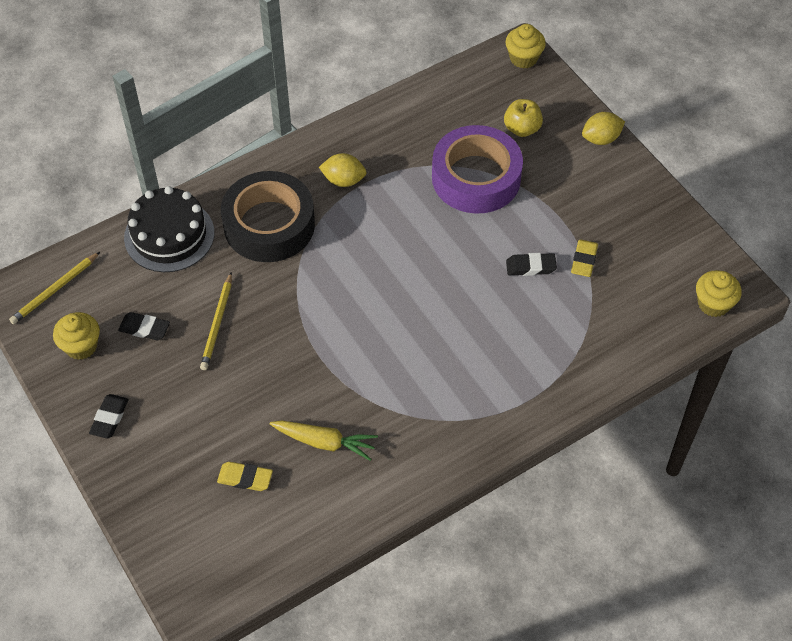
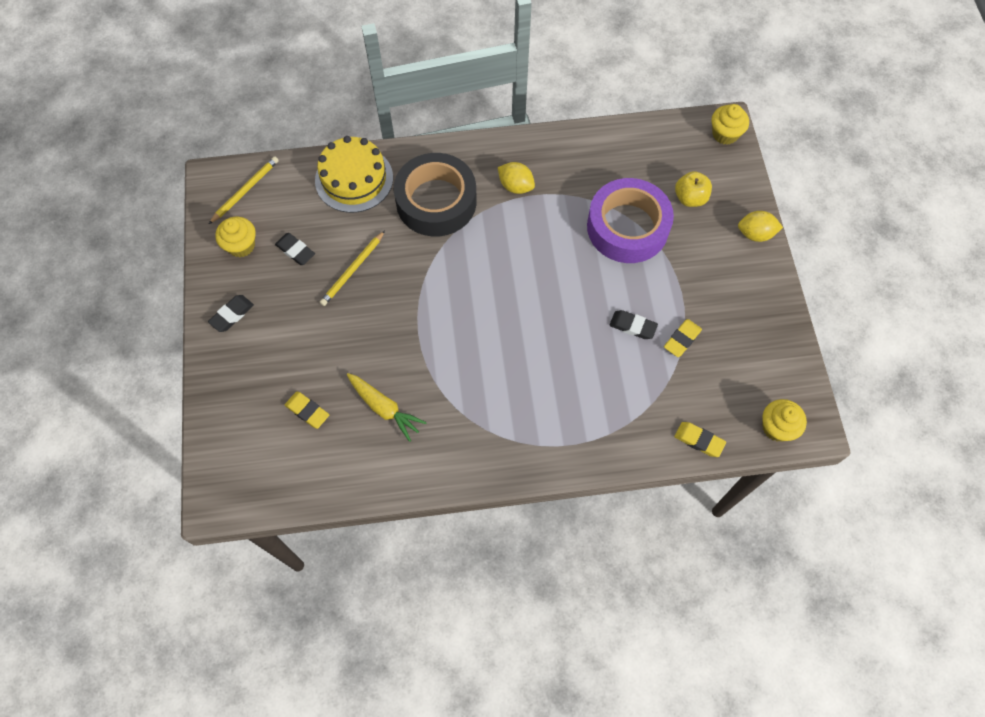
camera: 25 degrees right, 10 degrees up
yellow pencil [9,252,100,324] -> yellow pencil turned 150 degrees clockwise [209,156,279,224]
black cake [124,186,214,272] -> yellow cake [315,136,393,213]
none -> yellow eraser [674,422,726,457]

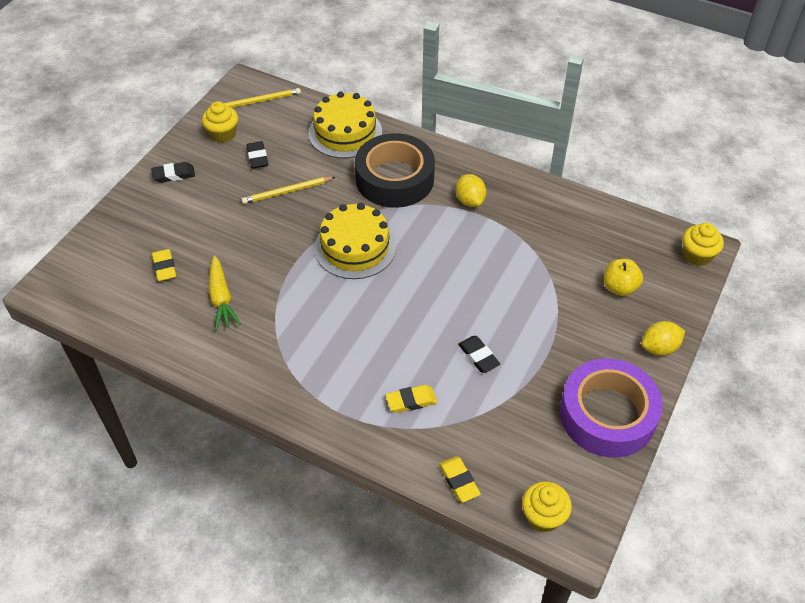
camera: 35 degrees right, 15 degrees down
purple tape [587,178,674,263] -> purple tape moved to [560,358,663,458]
yellow eraser [664,319,702,357] -> yellow eraser moved to [386,385,437,413]
yellow lemon [738,211,783,242] -> yellow lemon turned 60 degrees counterclockwise [641,321,685,356]
none -> yellow cake [314,203,396,279]

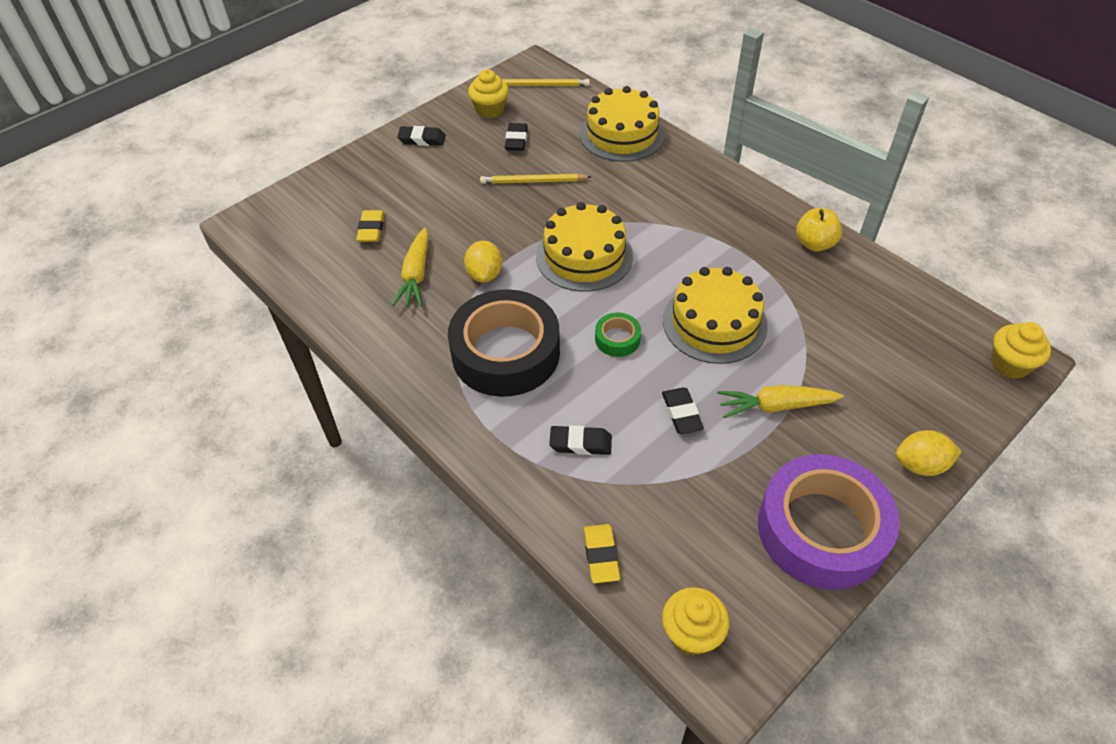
camera: 20 degrees right, 0 degrees up
black tape [355,133,435,208] -> black tape moved to [448,289,560,397]
yellow eraser [386,385,437,413] -> black eraser [549,425,612,455]
yellow lemon [456,174,486,207] -> yellow lemon moved to [464,241,502,283]
yellow apple [604,259,643,296] -> yellow apple moved to [796,208,842,251]
none -> green tape [595,312,641,357]
none -> yellow cake [663,267,768,364]
none -> yellow carrot [717,385,844,418]

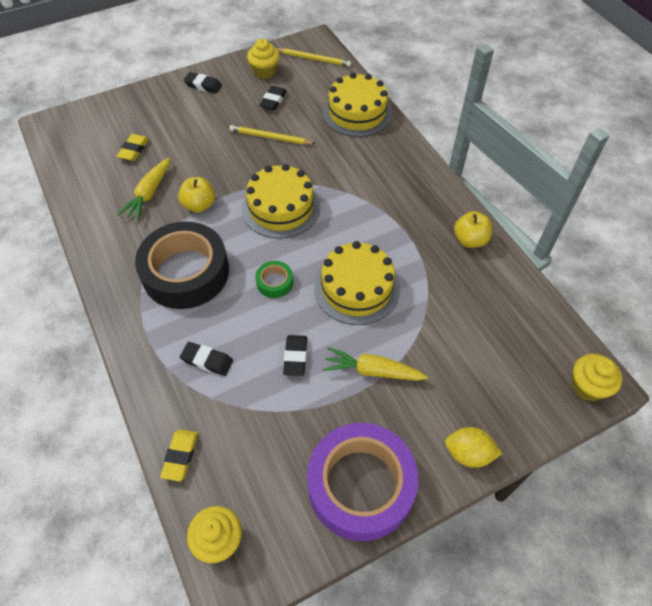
camera: 15 degrees right, 5 degrees up
yellow lemon [464,241,502,283] -> yellow apple [178,177,215,212]

